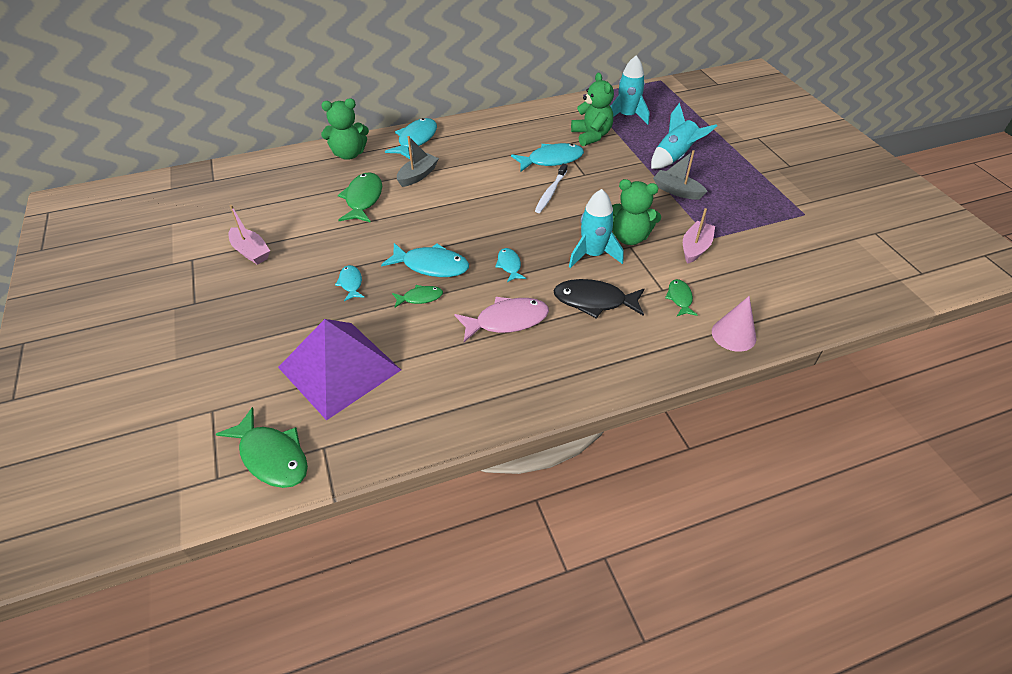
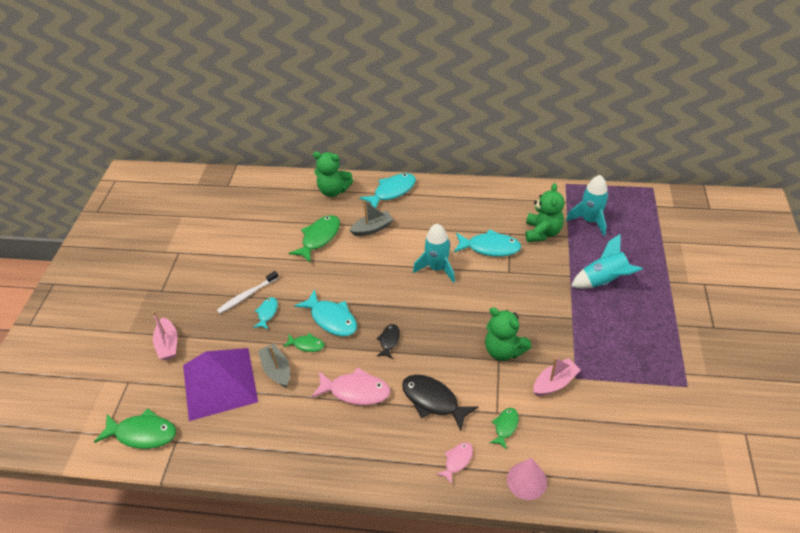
camera: 30 degrees right, 0 degrees up
green fish [216,407,308,488] -> green fish turned 60 degrees counterclockwise [94,408,176,449]
pink boat [229,205,270,265] -> pink boat moved to [153,311,177,360]
turquoise fish [495,248,526,282] -> black fish [376,324,400,359]
white toothbrush [535,163,567,213] -> white toothbrush moved to [217,271,279,314]
turquoise rocket [569,189,623,268] -> turquoise rocket moved to [413,224,455,283]
grey boat [653,150,708,200] -> grey boat moved to [258,343,290,388]
none -> pink fish [436,442,473,485]

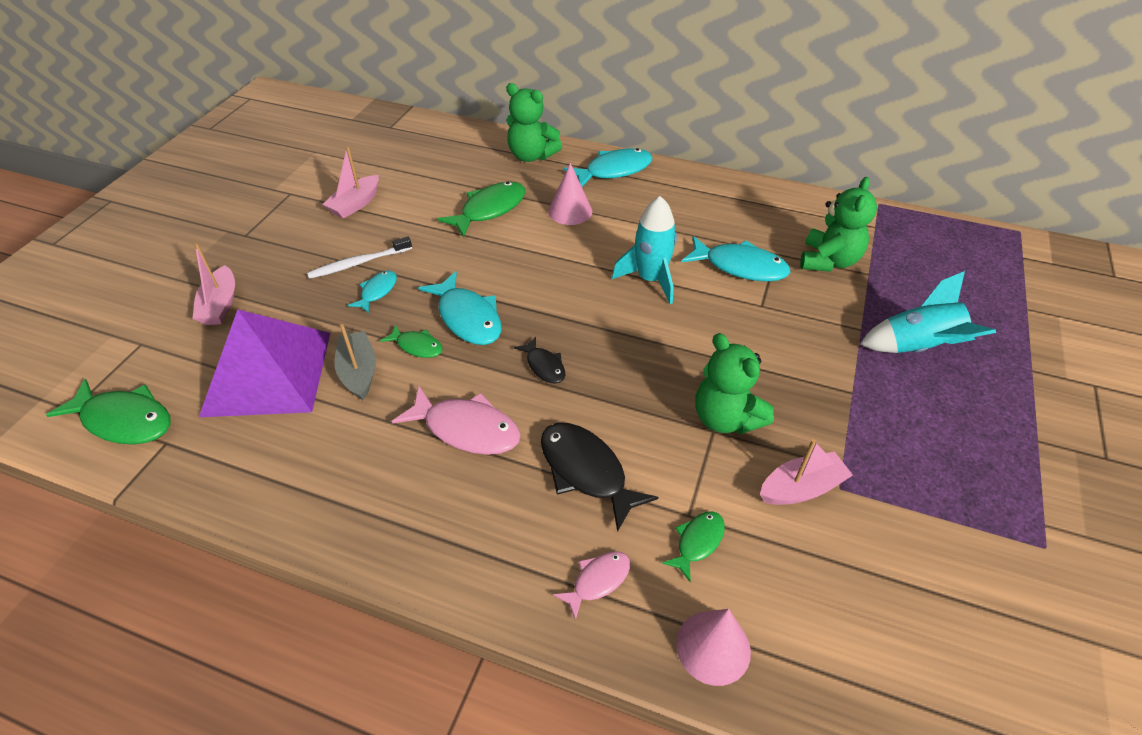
camera: 10 degrees right, 0 degrees up
grey boat [349,200,394,236] -> pink cone [548,163,592,225]
black fish [376,324,400,359] -> black fish turned 120 degrees clockwise [514,337,565,384]
turquoise rocket [566,175,608,236] -> none
none -> pink boat [322,146,379,219]

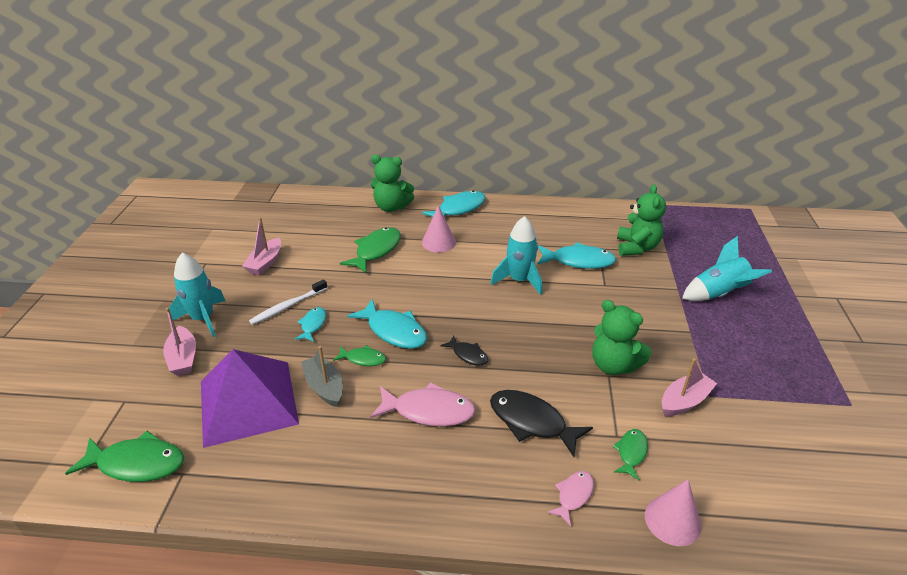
camera: 15 degrees left, 10 degrees down
none -> turquoise rocket [169,252,226,337]

